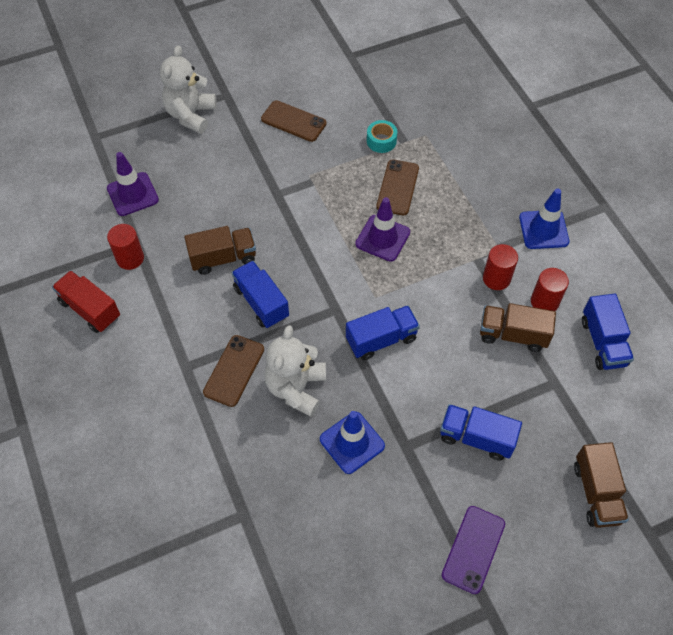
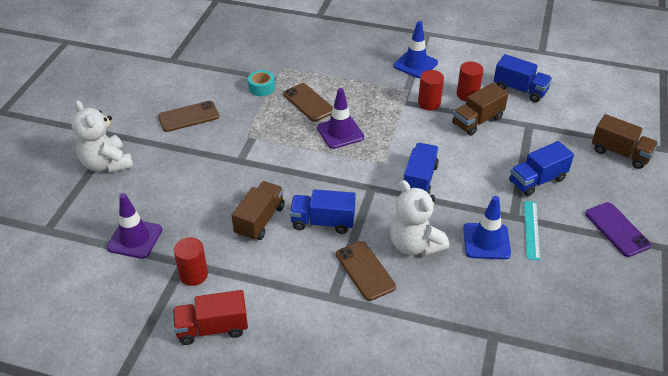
camera: 50 degrees left, 15 degrees down
none -> turquoise ruler [524,201,540,260]

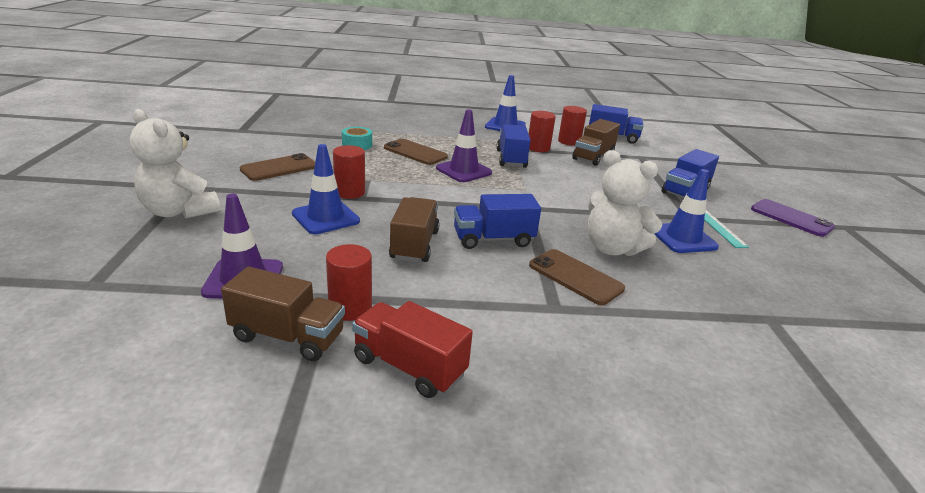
camera: 20 degrees left, 15 degrees down
red truck [173,290,248,345] -> red truck turned 60 degrees clockwise [352,301,473,398]
blue truck [404,143,439,194] -> blue truck moved to [496,124,531,168]
brown truck [592,114,658,169] -> brown truck moved to [221,266,345,361]
none -> blue traffic cone [292,144,360,234]
none -> red cylinder [333,145,365,199]

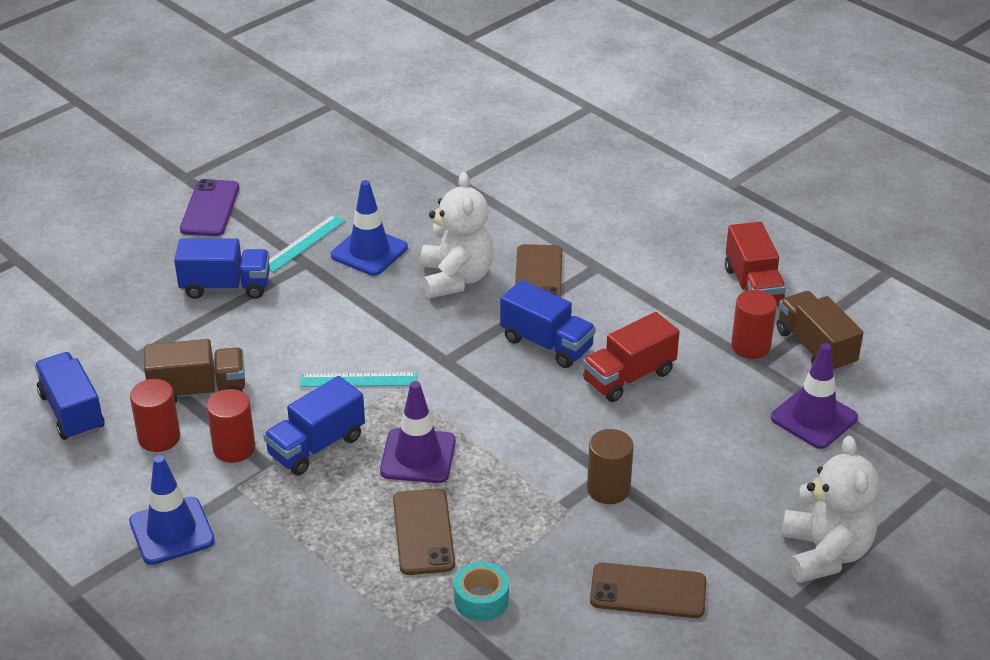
camera: 130 degrees left, 10 degrees up
blue traffic cone [292,144,360,234] -> none
red cylinder [333,145,365,199] -> brown cylinder [587,429,634,504]
brown truck [389,197,440,262] -> red truck [582,312,680,402]
none -> turquoise ruler [300,372,418,387]

